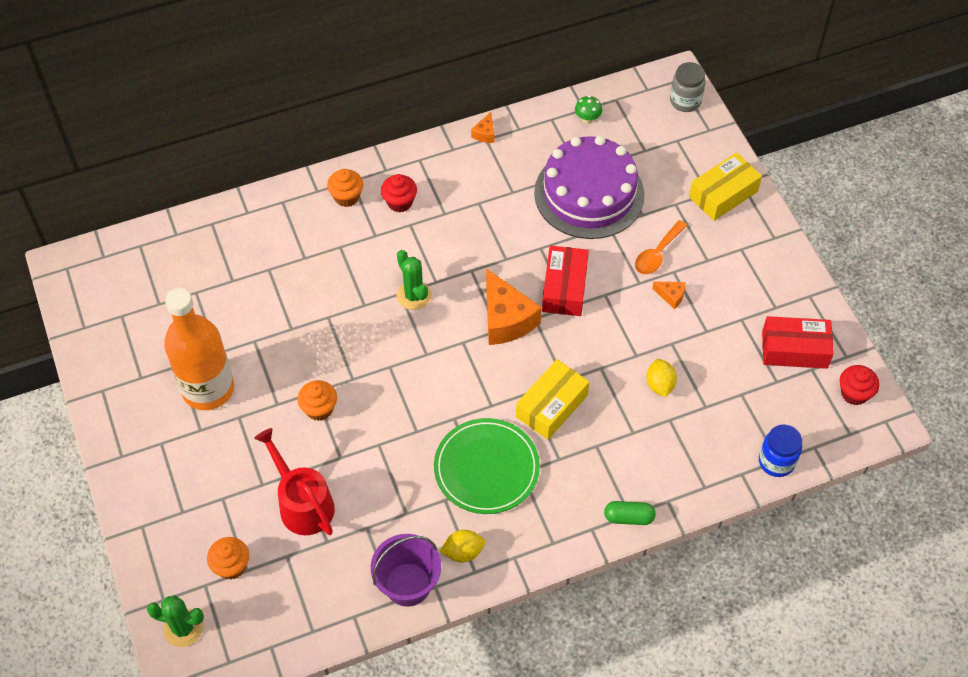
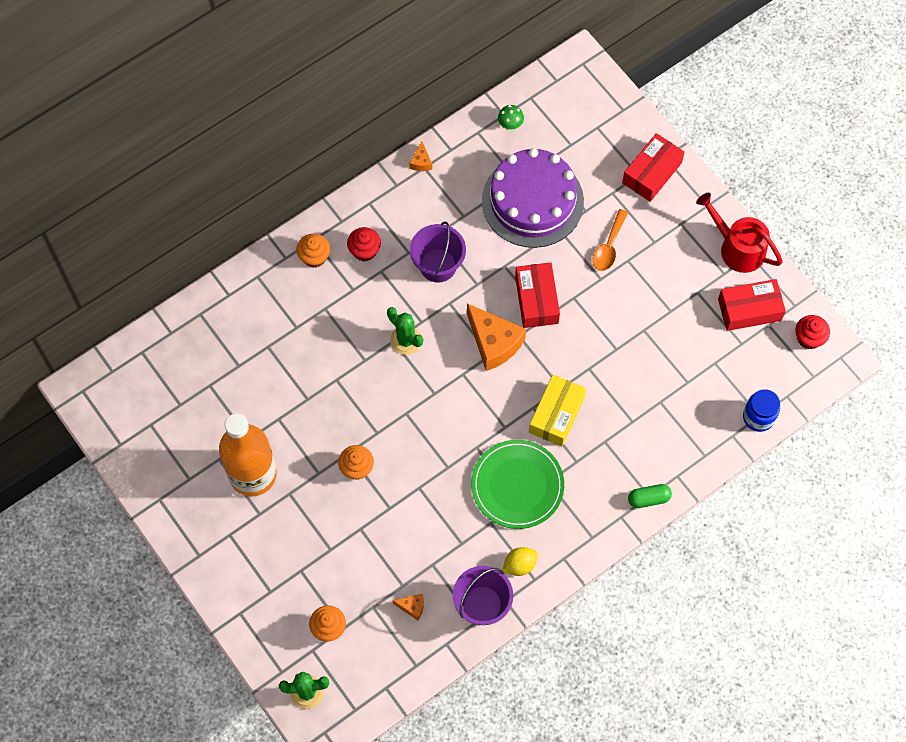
camera: 15 degrees left, 10 degrees up
red watering can [254,428,335,535] -> red watering can moved to [696,193,783,273]
yellow lemon [646,359,677,397] -> none
orange cheese [652,281,686,309] -> orange cheese moved to [393,594,424,620]
grey jar [670,62,706,112] -> none
yellow box [689,153,762,221] -> red box [622,133,684,202]
none -> purple bucket [410,222,466,282]

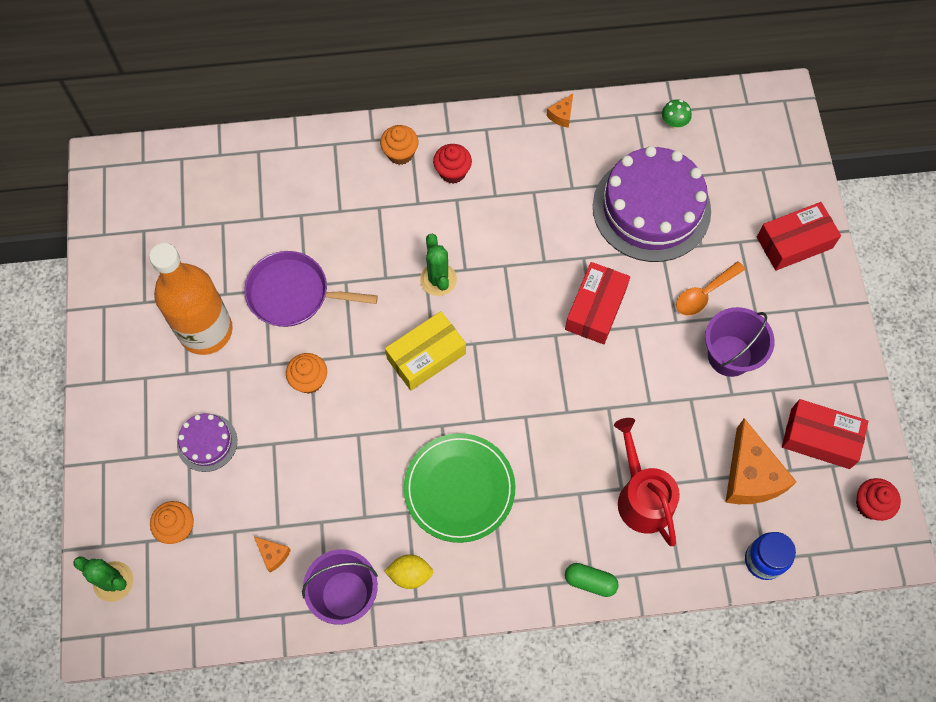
camera: 30 degrees right, 0 degrees up
purple bucket [410,222,466,282] -> purple bucket moved to [705,307,775,377]
orange cheese [467,304,526,371] -> orange cheese moved to [725,418,796,504]
yellow box [529,375,586,447] -> yellow box moved to [385,311,466,391]
red watering can [696,193,783,273] -> red watering can moved to [614,418,680,546]
none -> purple cake [177,413,237,472]
none -> purple pan [244,251,378,327]

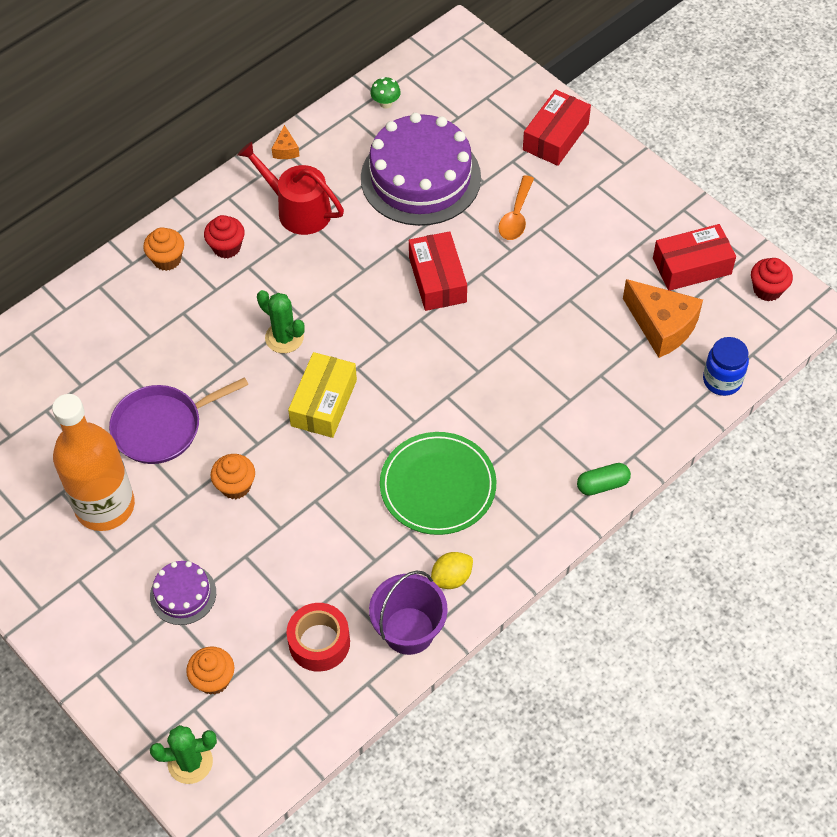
camera: 35 degrees left, 10 degrees down
orange cheese [254,537,291,573] -> red tape [287,603,350,672]
red watering can [614,418,680,546] -> red watering can moved to [238,142,344,235]
purple bucket [705,307,775,377] -> none

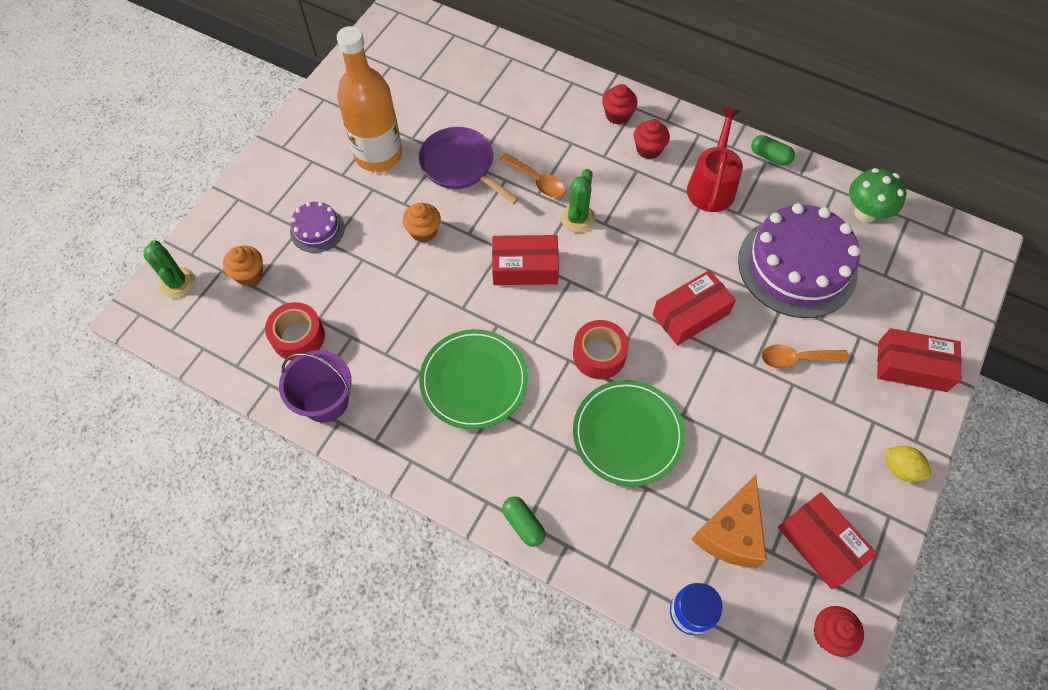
camera: 70 degrees right, 5 degrees up
orange cupcake [143,227,184,271] -> red cupcake [602,84,637,124]
orange cheese [272,125,300,159] -> green capsule [751,135,795,166]
yellow box [288,352,357,438] -> red box [492,235,559,285]
green mushroom [370,77,401,109] -> green mushroom [849,168,907,223], size x1.81
yellow lemon [431,552,473,589] -> yellow lemon moved to [884,446,931,482]
none -> orange spoon [500,153,566,197]
none -> red tape [573,320,629,379]
none -> green plate [573,380,685,486]

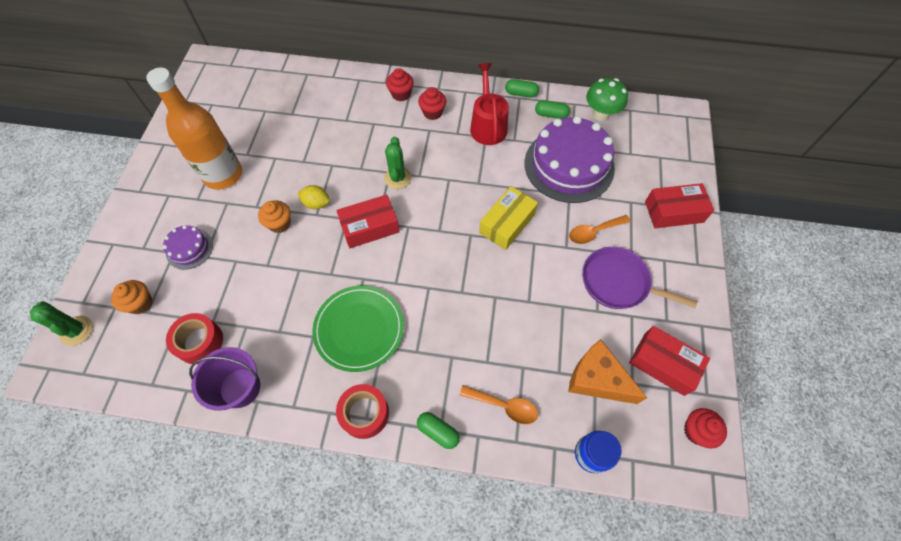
camera: 20 degrees left, 0 degrees up
purple pan [419,127,519,204] -> purple pan moved to [582,247,697,309]
orange spoon [500,153,566,197] -> orange spoon moved to [460,385,538,424]
red tape [573,320,629,379] -> red tape moved to [336,384,389,439]
green plate [573,380,685,486] -> none
red box [653,270,736,345] -> yellow box [479,186,538,250]
orange cheese [691,474,767,568] -> orange cheese turned 120 degrees clockwise [568,339,647,404]
yellow lemon [884,446,931,482] -> yellow lemon moved to [298,185,330,209]
none -> green capsule [535,100,570,119]

